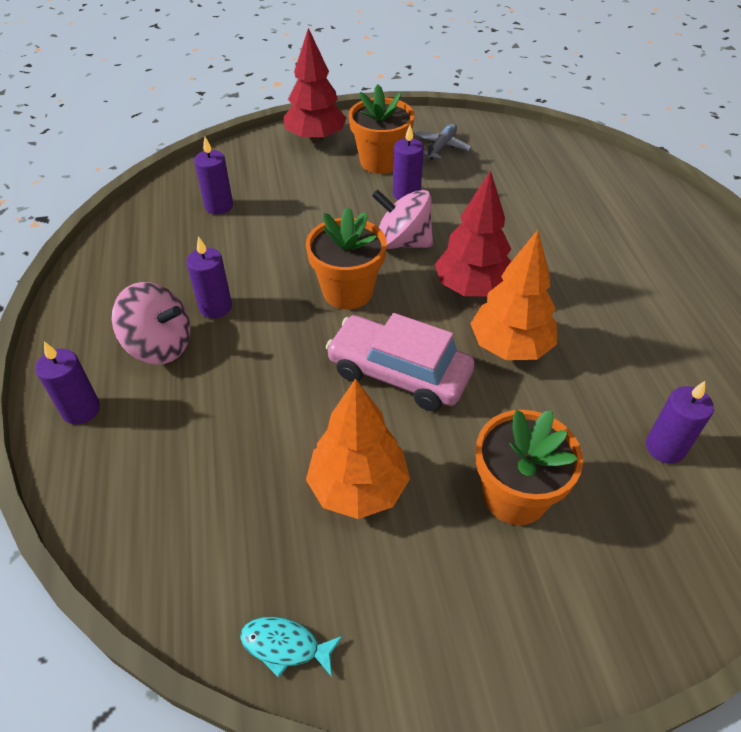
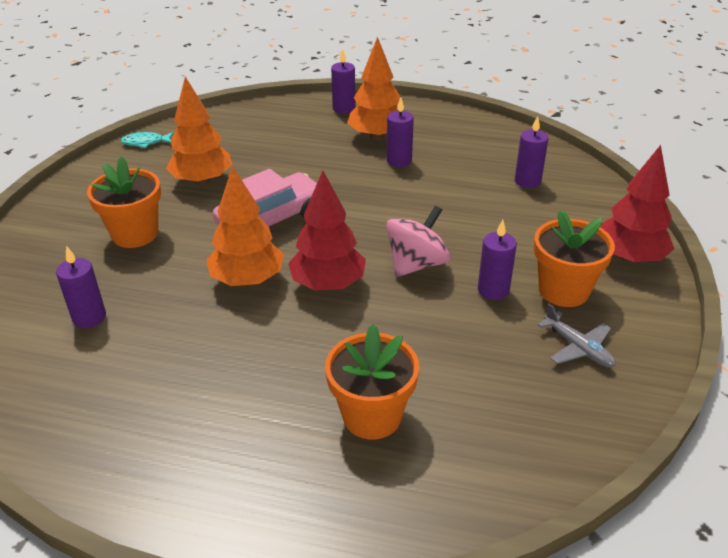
camera: 115 degrees right, 10 degrees down
pink spinning top [112,282,190,365] -> orange tree [347,37,400,140]
turquoise fish [240,617,343,678] -> turquoise fish turned 135 degrees counterclockwise [121,132,174,148]
orange flower pot [306,207,387,309] -> orange flower pot moved to [325,324,419,439]

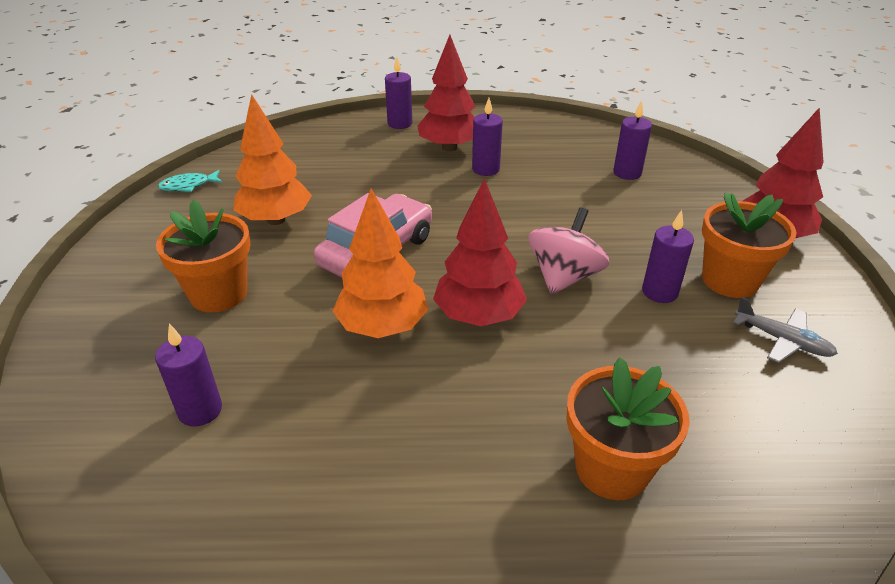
camera: 15 degrees left, 0 degrees up
orange tree [347,37,400,140] -> red tree [417,35,475,152]

